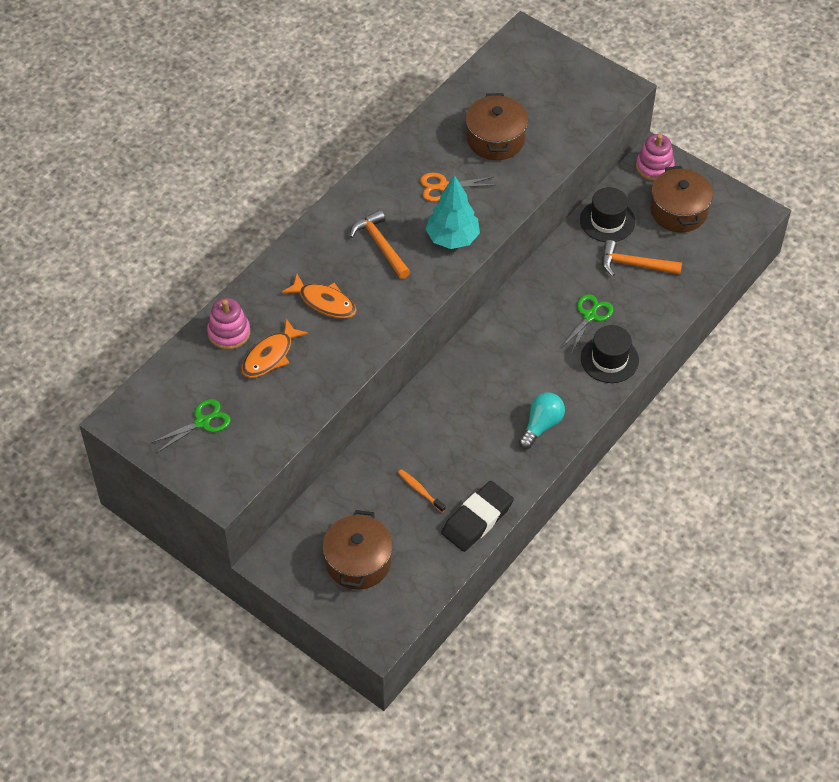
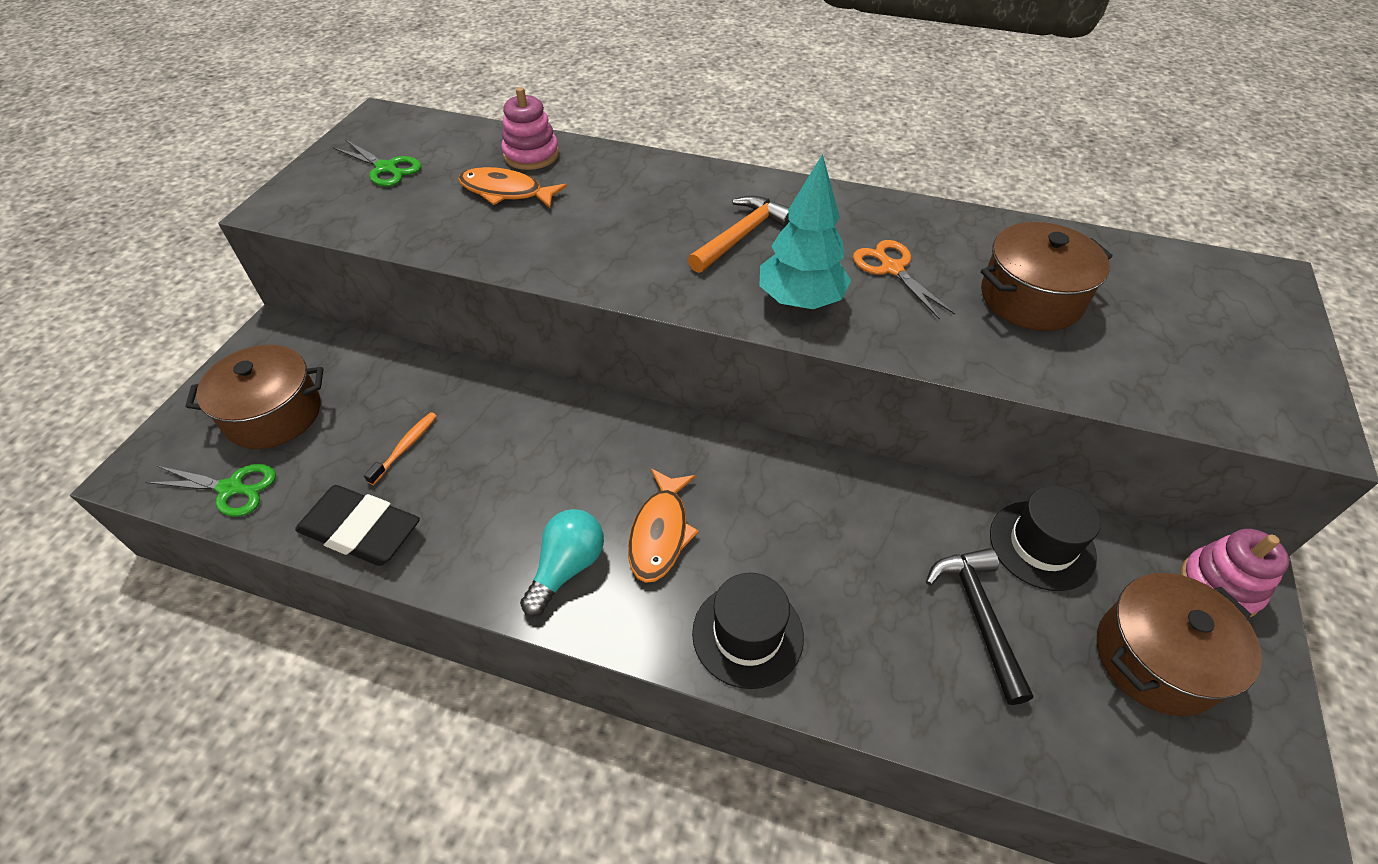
camera: 70 degrees right, 5 degrees down
orange fish [281,274,356,318] -> orange fish moved to [628,469,699,583]
turquoise light bulb [519,392,565,449] -> turquoise light bulb turned 75 degrees counterclockwise [520,509,604,616]
green scissors [561,294,613,354] -> green scissors moved to [146,464,276,517]
orange hammer [602,240,682,276] -> black hammer [926,548,1033,705]

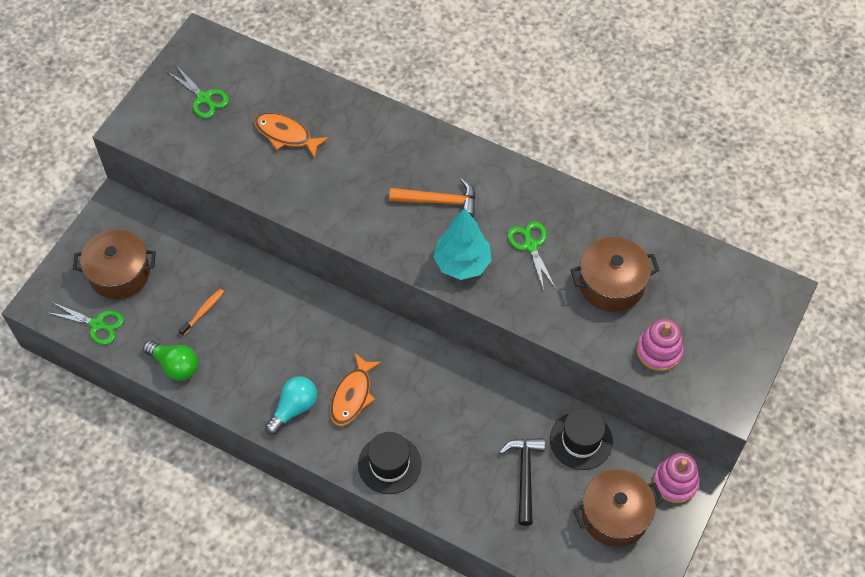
camera: 10 degrees right, 10 degrees up
black eraser [295,485,420,566] -> green light bulb [143,340,198,381]
pink stacking toy [501,87,559,170] -> pink stacking toy moved to [637,319,683,371]
orange hammer [688,196,790,273] -> orange hammer turned 45 degrees clockwise [389,178,476,218]
orange scissors [853,240,955,320] -> green scissors [507,221,556,291]

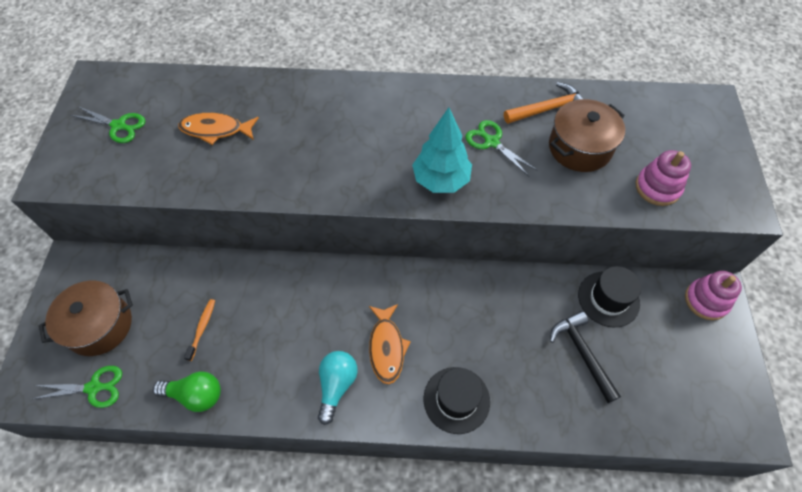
camera: 25 degrees left, 0 degrees up
orange hammer [389,178,476,218] -> orange hammer moved to [504,82,584,124]
brown pot [573,469,664,547] -> none

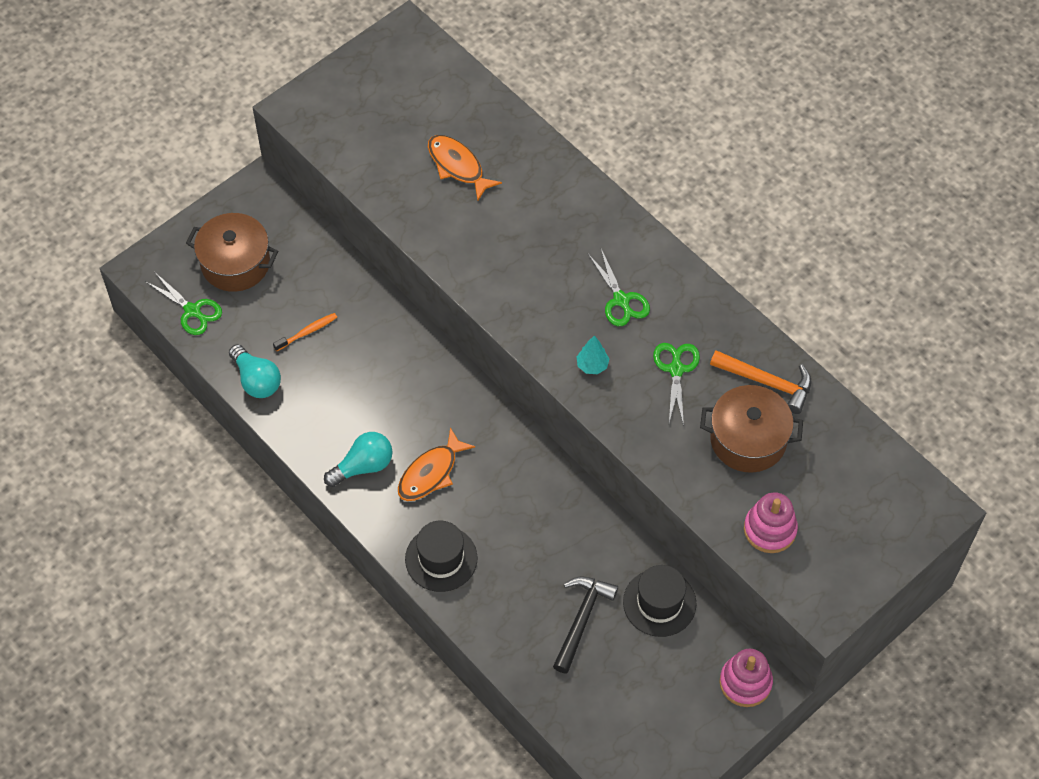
camera: 45 degrees right, 0 degrees up
green scissors [70,106,146,143] -> green scissors moved to [588,249,650,326]
green light bulb [153,371,221,412] -> turquoise light bulb [229,344,281,398]
turquoise tree [412,108,472,193] -> turquoise tree [577,336,609,374], size x0.49

